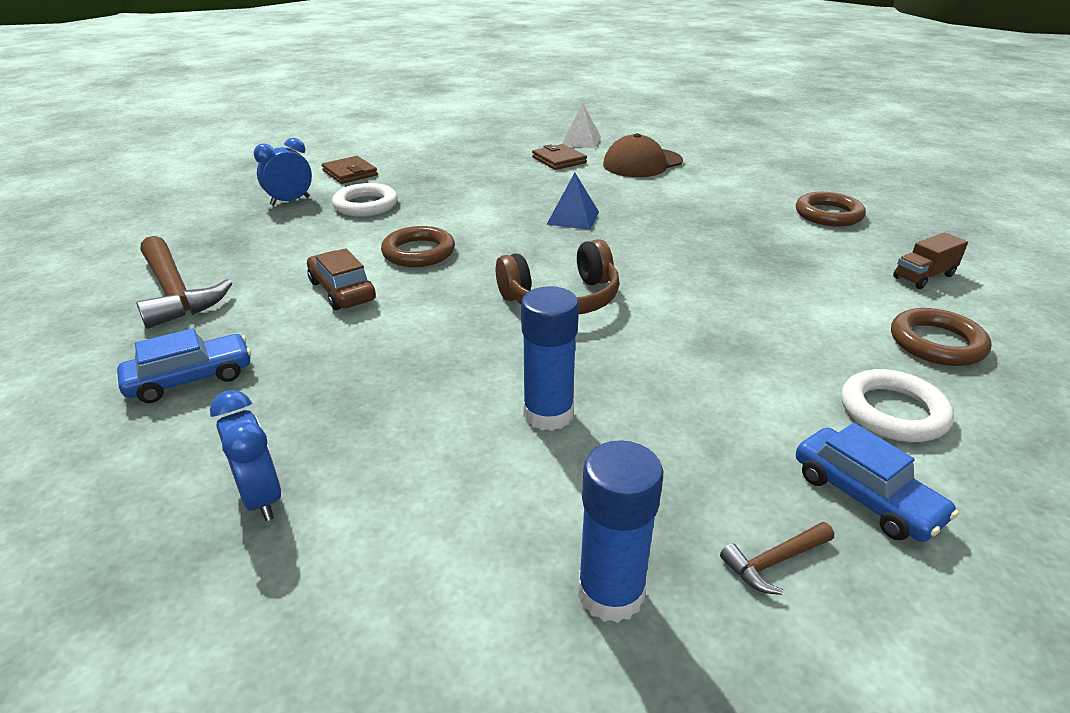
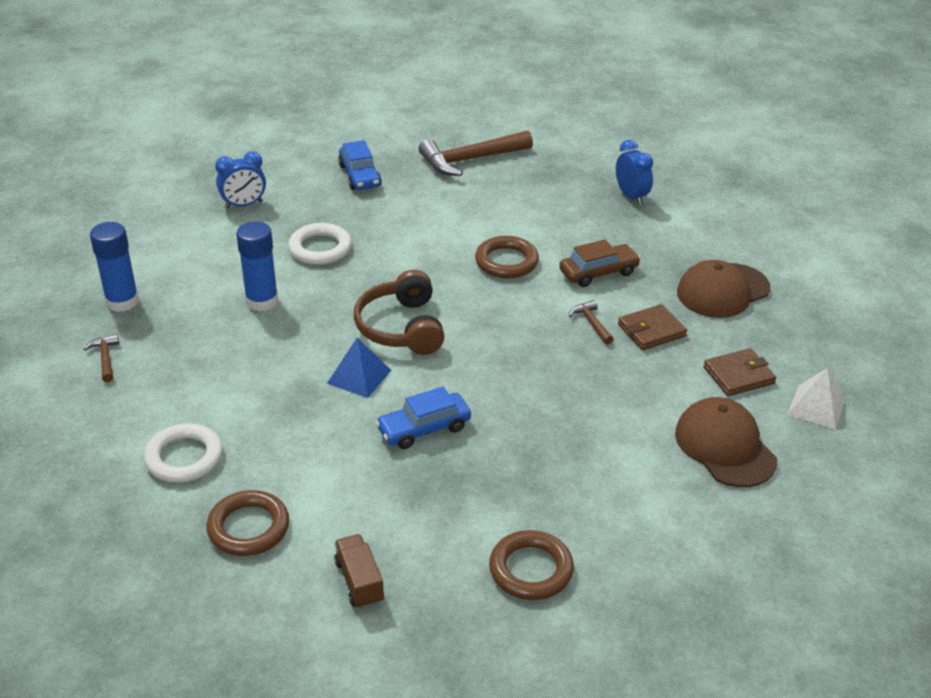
camera: 100 degrees right, 5 degrees up
brown car [307,248,376,310] -> brown car moved to [559,239,641,287]
brown wallet [322,156,378,184] -> brown wallet moved to [618,304,687,350]
white ring [332,183,398,217] -> white ring moved to [288,223,352,265]
blue pyramid [546,173,599,230] -> blue pyramid moved to [327,338,391,398]
blue car [796,423,958,542] -> blue car moved to [375,386,471,449]
none -> brown hammer [569,300,613,345]
none -> brown cap [677,260,771,318]

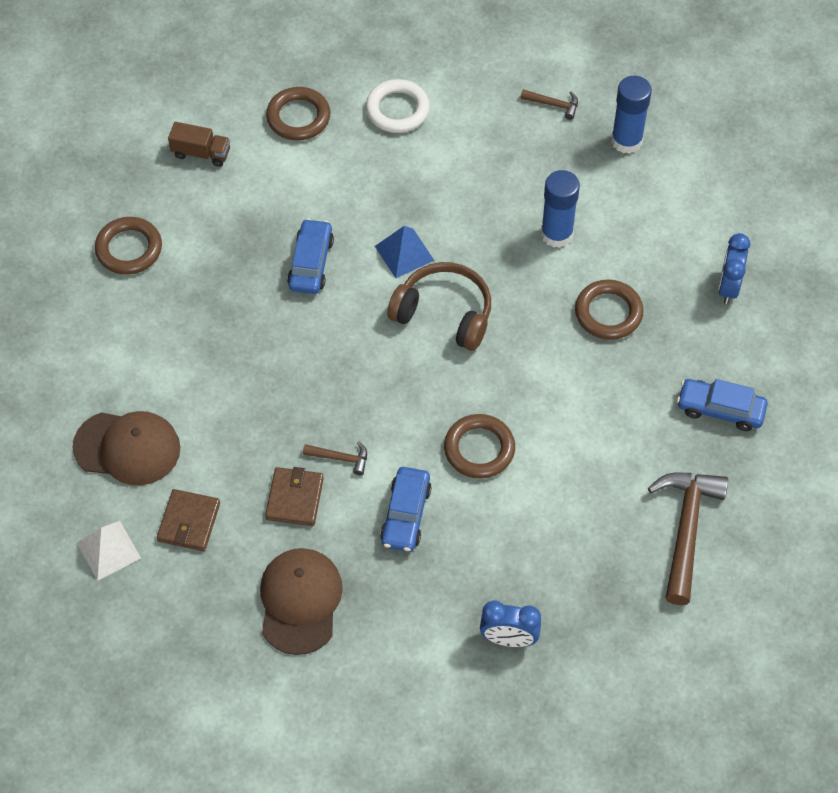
camera: 125 degrees right, 20 degrees up
white ring [288,223,352,265] -> brown ring [575,280,644,340]
brown car [559,239,641,287] -> blue car [380,467,432,552]

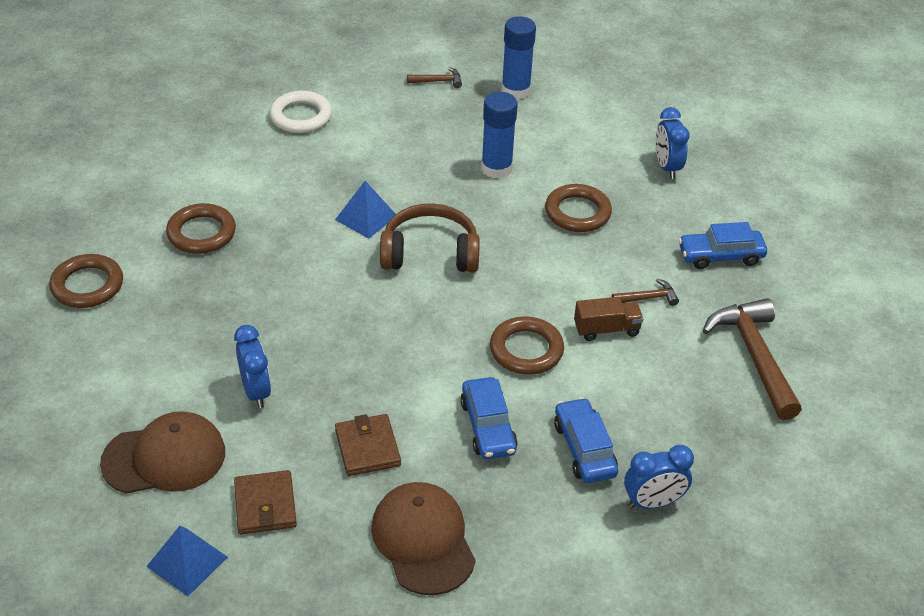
camera: 25 degrees left, 15 degrees down
white pyramid [77,521,141,581] -> blue pyramid [146,526,228,596]
brown truck [168,122,230,167] -> brown truck moved to [574,297,644,341]
brown ring [266,87,330,141] -> brown ring moved to [166,203,236,254]
blue car [287,219,334,294] -> blue car moved to [554,397,618,483]
brown hammer [303,441,367,475] -> brown hammer moved to [612,279,679,306]
none -> blue clock [234,325,271,408]

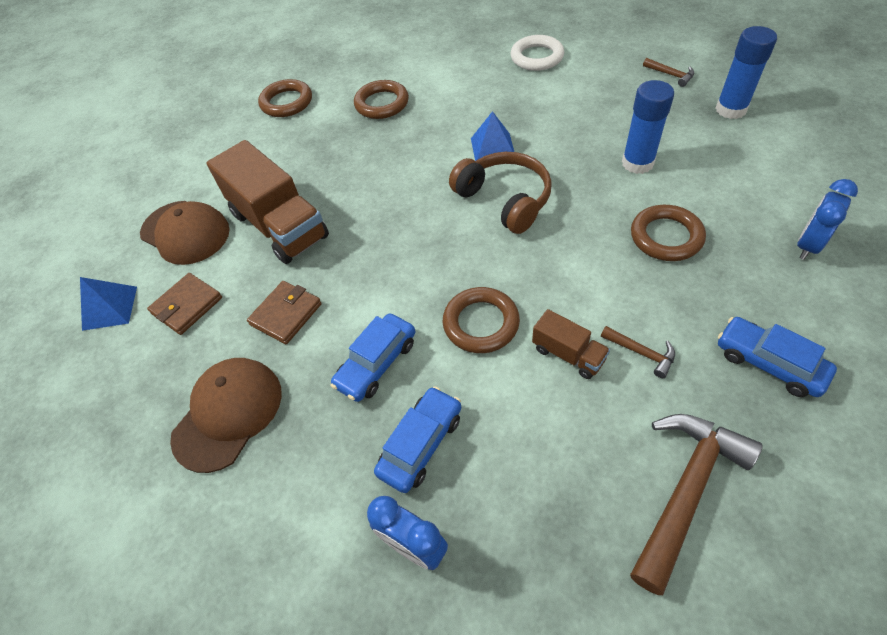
camera: 55 degrees right, 10 degrees up
blue clock [234,325,271,408] -> brown truck [207,140,329,264]

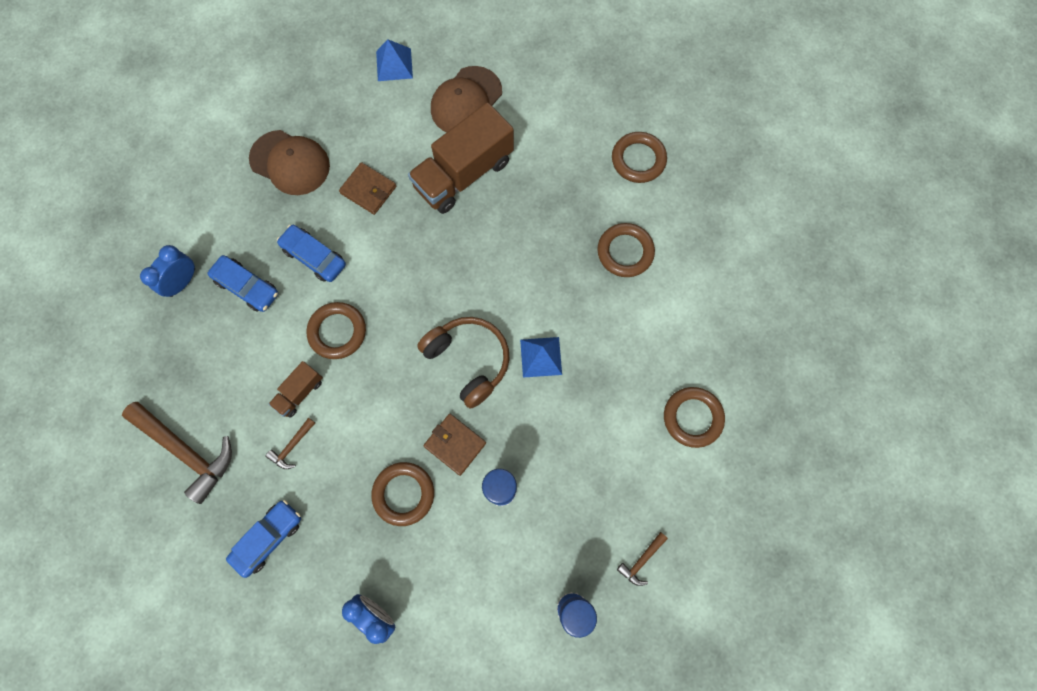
camera: 85 degrees right, 20 degrees up
brown wallet [147,273,222,335] -> brown wallet moved to [423,414,486,476]
brown headphones [449,152,552,234] -> brown headphones turned 90 degrees counterclockwise [417,317,510,409]
white ring [511,35,564,71] -> brown ring [664,387,725,448]

